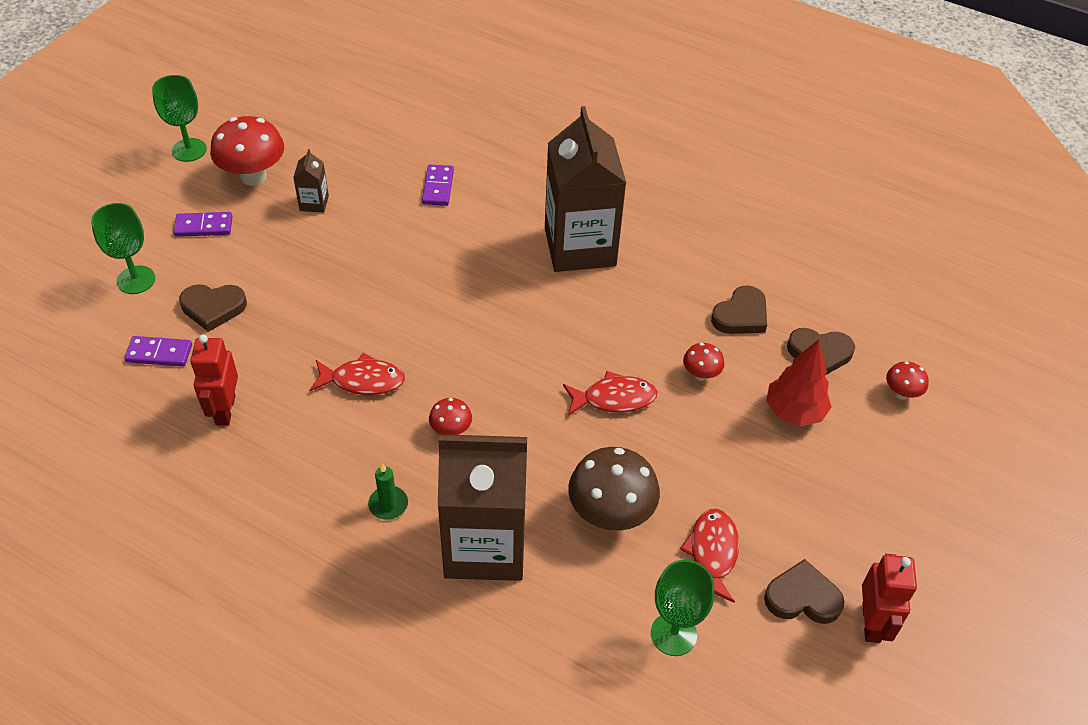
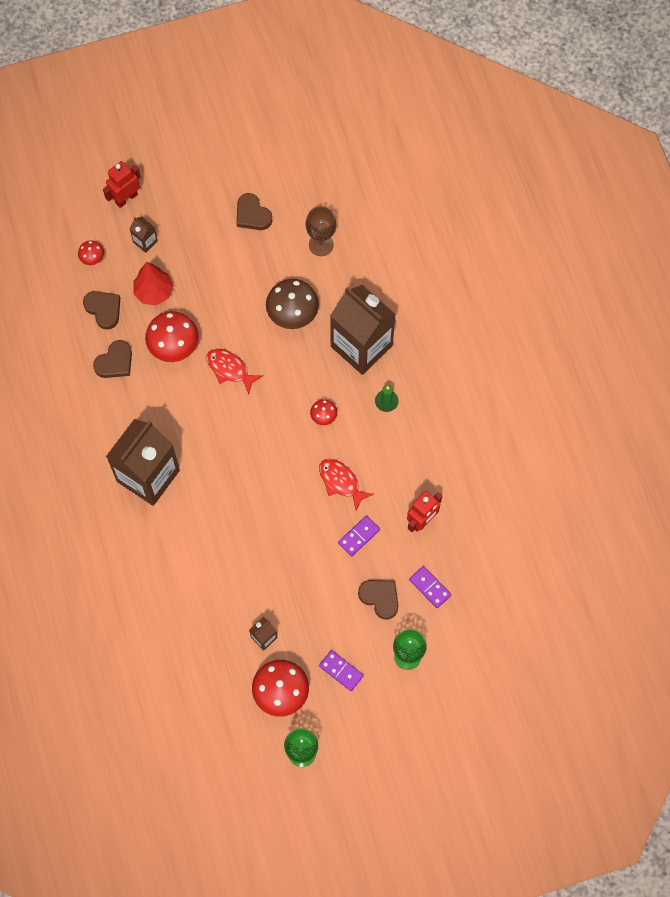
camera: 135 degrees left, 20 degrees up
purple domino [422,165,454,206] -> purple domino moved to [338,516,380,556]
green goblet [651,560,714,656] -> brown goblet [306,206,336,256]
red fish [680,508,739,603] -> none
red mushroom [683,343,725,381] -> red mushroom [145,311,199,362], size x1.98
brown heart [711,285,767,334] -> brown heart turned 135 degrees clockwise [93,340,132,378]
red robot [862,554,917,643] -> red robot moved to [103,161,140,208]
none -> brown carton [129,216,158,253]

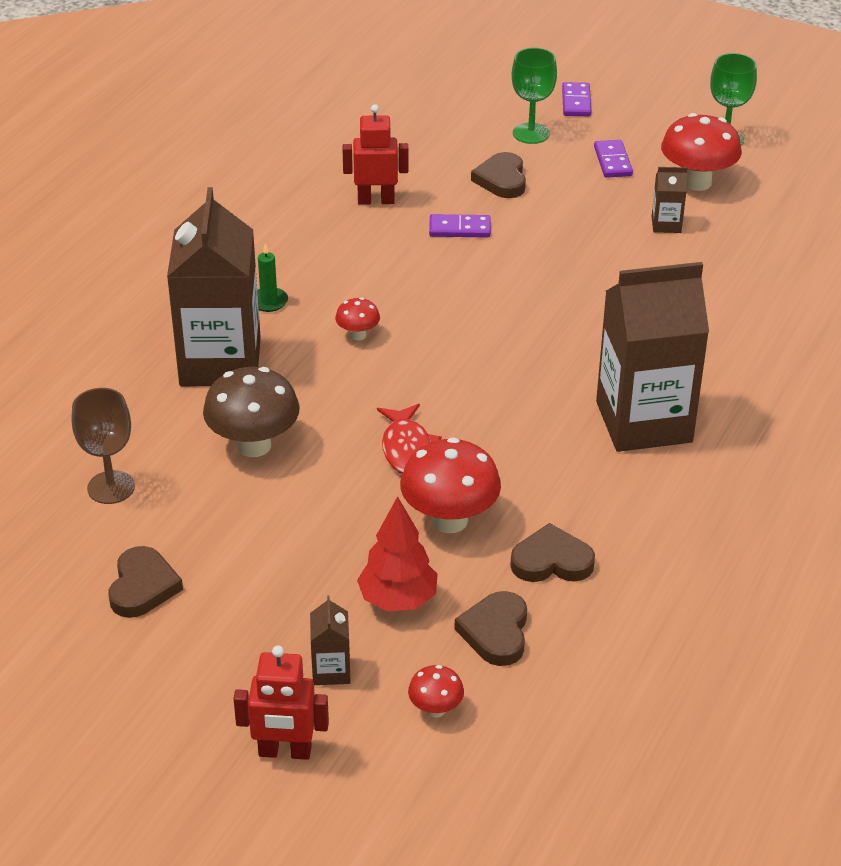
camera: 135 degrees left, 30 degrees down
red fish [319,459,374,510] -> none
purple domino [409,566,451,608] -> purple domino moved to [562,82,591,117]

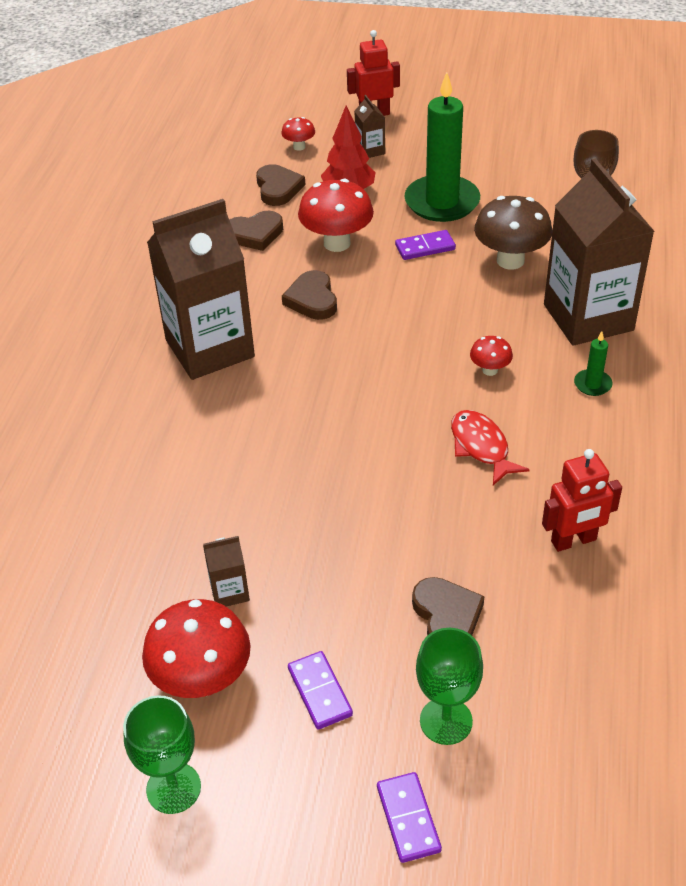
camera: 165 degrees right, 5 degrees up
brown heart [109,546,183,618] -> brown heart moved to [282,270,337,320]
red fish [377,404,442,474] -> red fish moved to [451,410,530,485]
purple domino [429,214,491,238] -> purple domino moved to [395,230,456,260]
none -> green candle [404,72,480,222]

